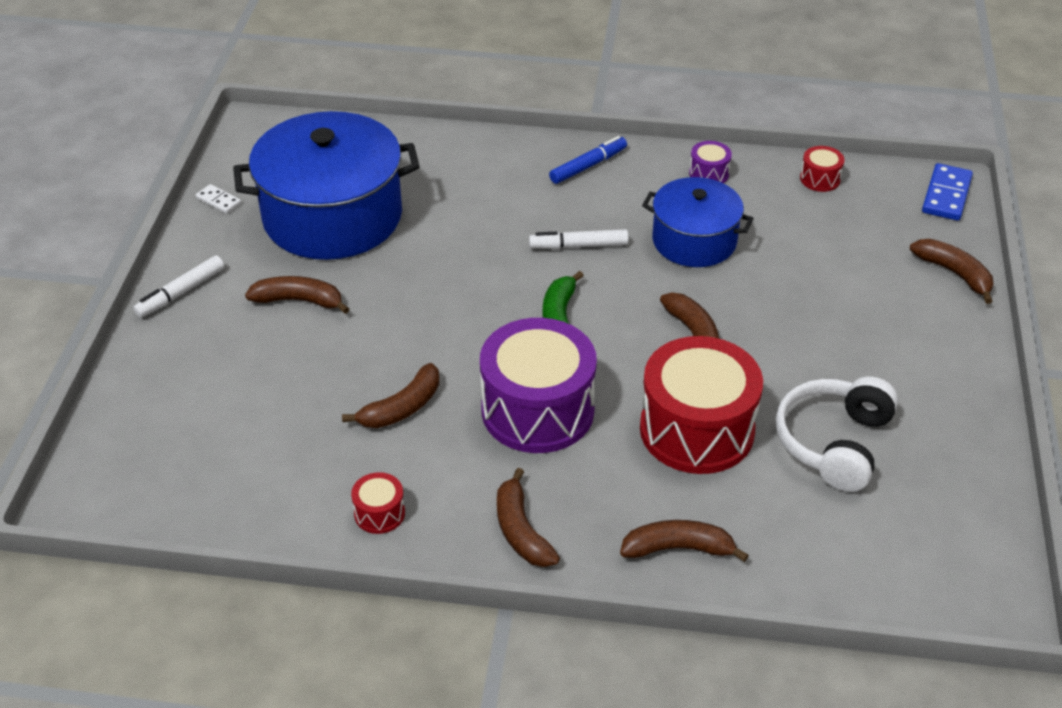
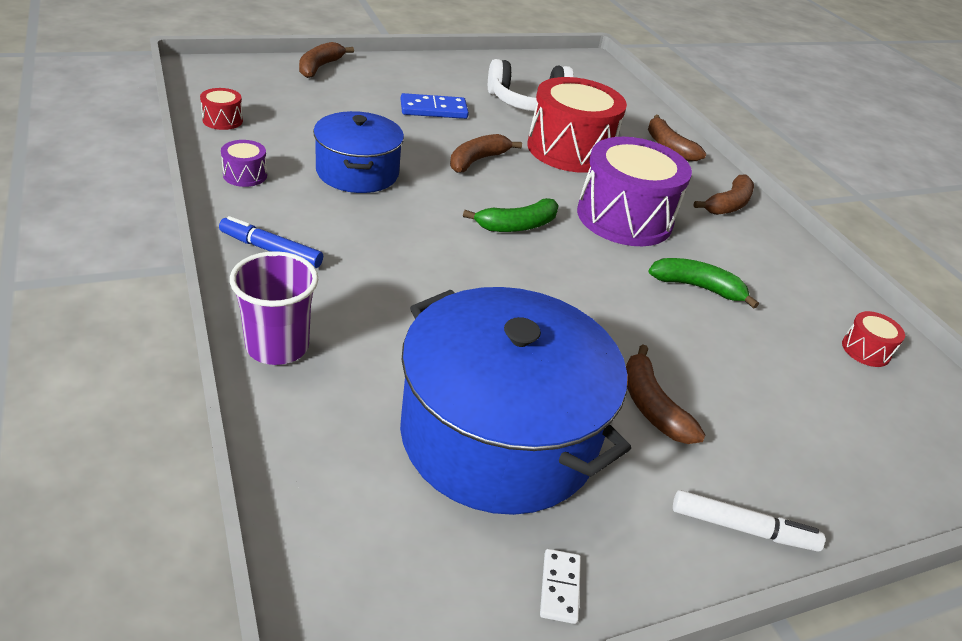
camera: 125 degrees left, 5 degrees down
brown banana [342,363,439,428] -> green banana [649,258,759,309]
red drum [351,472,405,534] -> red drum moved to [842,311,905,367]
white marker [529,229,629,249] -> none
blue domino [922,163,973,221] -> blue domino moved to [401,93,469,119]
none -> purple cup [230,251,318,365]

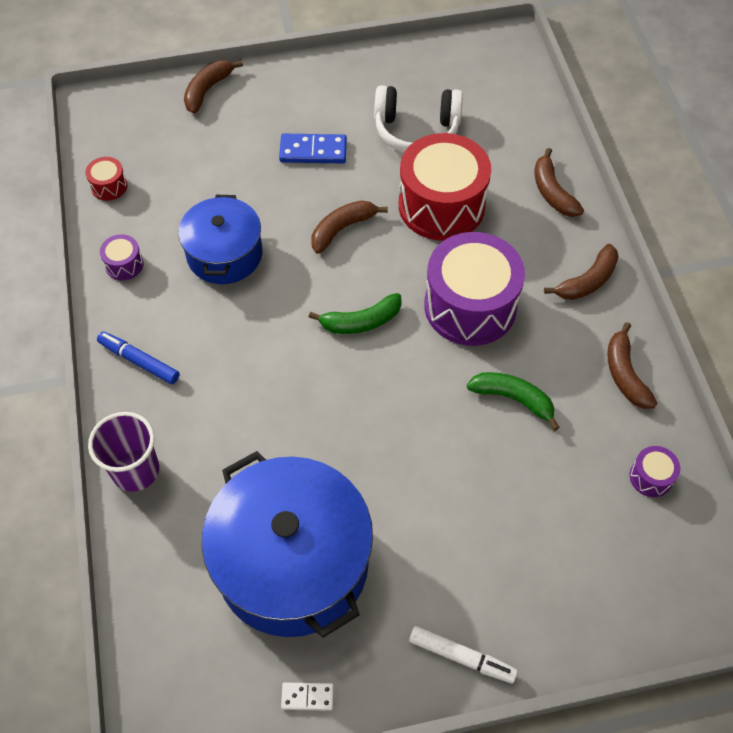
camera: 15 degrees right, 20 degrees up
white domino [540,549,581,624] -> white domino turned 75 degrees clockwise [281,683,334,711]
brown banana [626,345,705,444] -> brown banana moved to [608,322,657,409]
red drum [842,311,905,367] -> purple drum [630,446,680,497]

